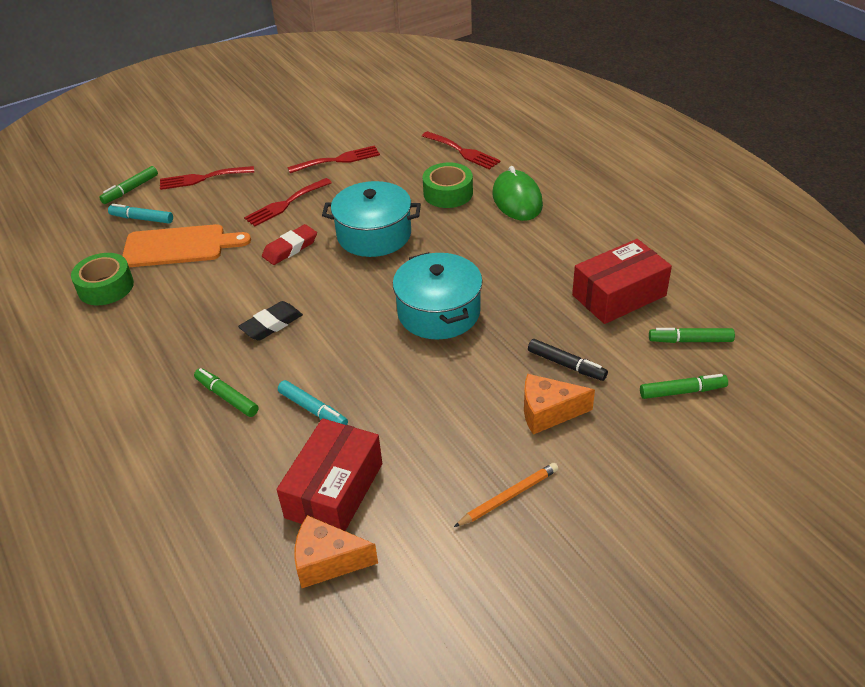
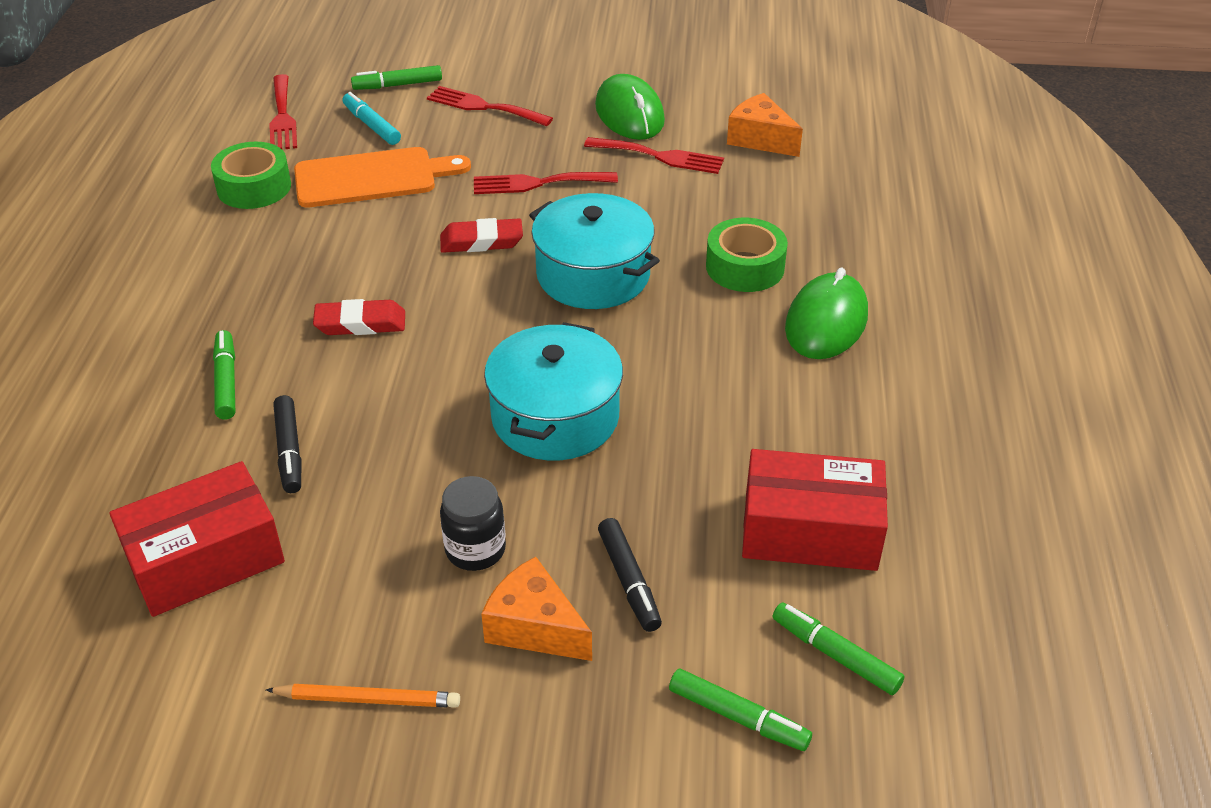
camera: 35 degrees right, 0 degrees up
orange cutting board [122,224,251,267] -> orange cutting board turned 45 degrees counterclockwise [294,147,471,207]
black eraser [238,301,303,341] -> red eraser [313,299,405,335]
turquoise marker [278,380,348,425] -> black marker [273,395,301,493]
orange cheese [294,515,378,588] -> orange cheese moved to [727,93,803,157]
red fork [422,131,501,170] -> red fork moved to [269,74,297,149]
none -> black jar [440,476,506,571]
none -> green mouse [595,74,665,140]

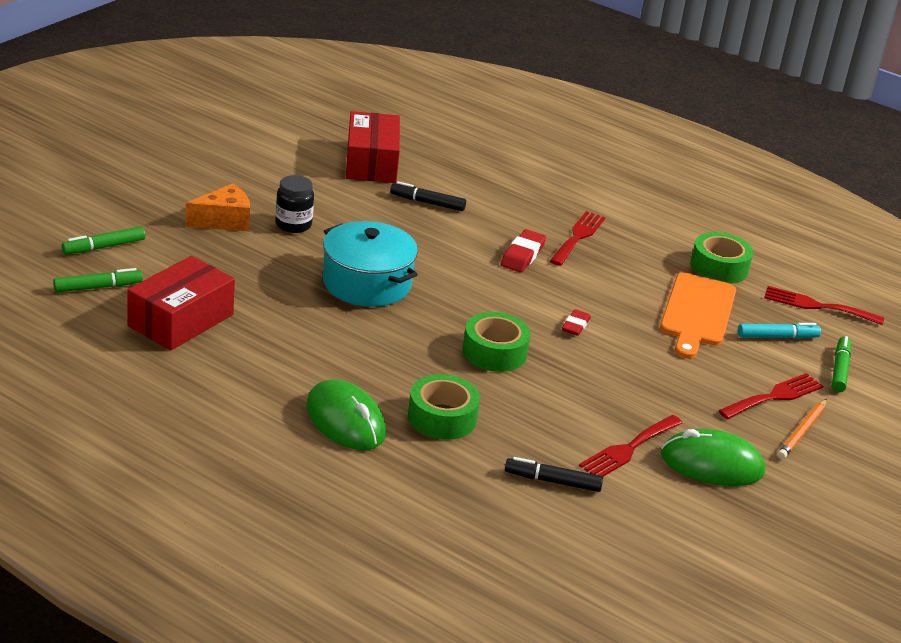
camera: 115 degrees right, 10 degrees down
green marker [213,330,235,419] -> none
orange pencil [266,684,460,708] -> orange pencil moved to [777,399,827,459]
red eraser [440,218,523,253] -> red eraser [562,310,591,336], size x0.66
red fork [474,172,618,194] -> red fork moved to [550,211,606,266]
turquoise pot [529,193,660,309] -> green tape [462,312,531,372]
black marker [598,518,662,632] -> black marker moved to [505,457,603,492]
orange cheese [727,93,803,157] -> none

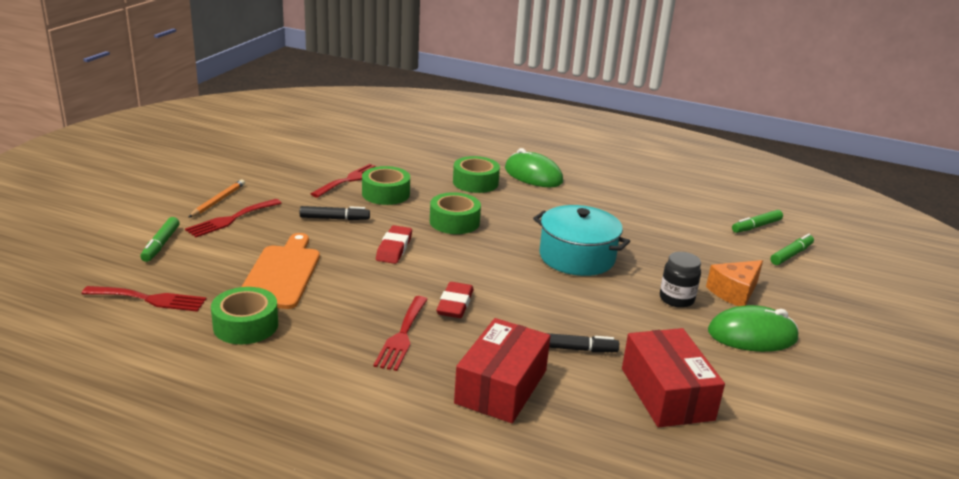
camera: 170 degrees right, 5 degrees down
red box [127,256,235,351] -> red box moved to [454,318,551,423]
black marker [505,457,603,492] -> black marker moved to [300,206,370,220]
red eraser [562,310,591,336] -> red eraser [376,225,412,264], size x1.51
green mouse [661,429,765,486] -> green mouse moved to [708,305,799,352]
turquoise marker [738,323,821,339] -> none
none -> green tape [362,166,410,205]

